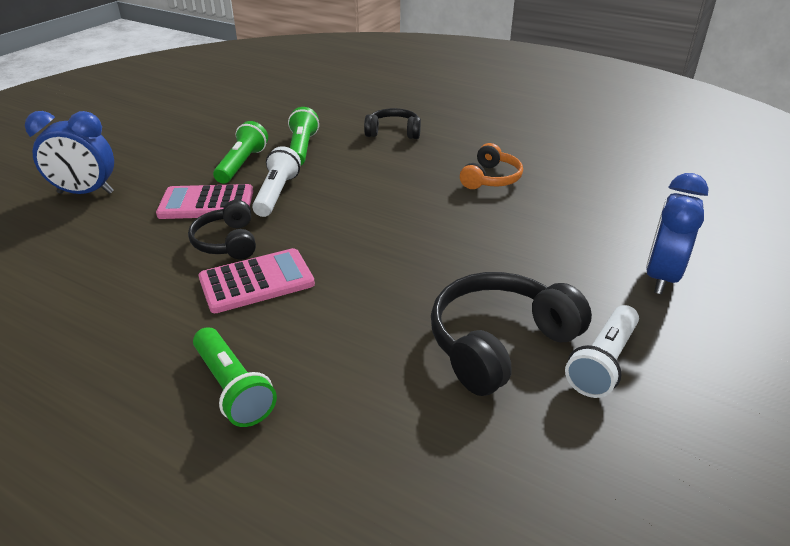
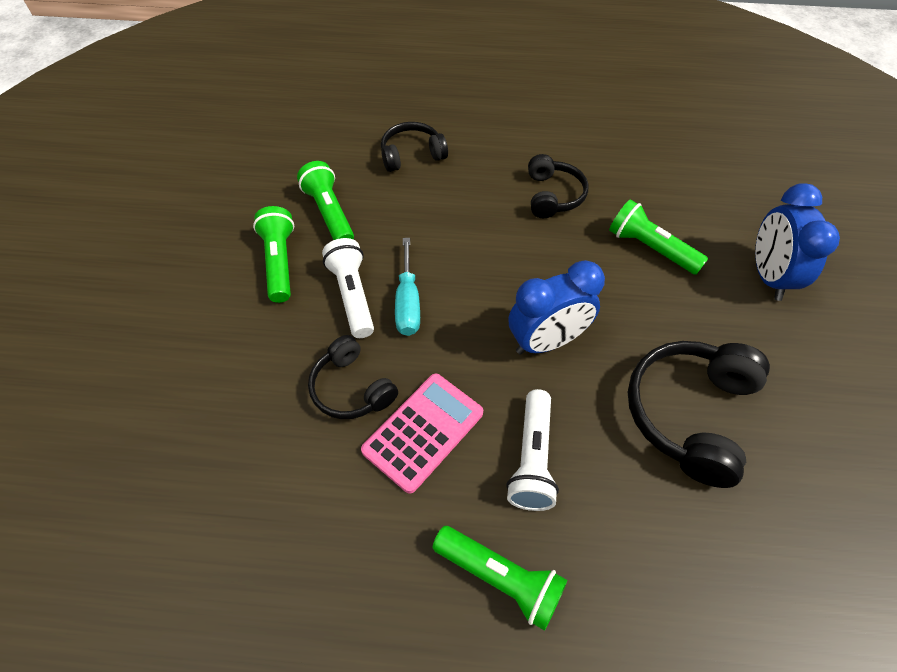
camera: 25 degrees left, 20 degrees up
blue clock [25,111,114,194] -> blue clock moved to [509,260,605,355]
pink calculator [156,184,253,219] -> none
orange headphones [460,143,523,189] -> black headphones [528,154,589,218]
white flashlight [565,305,639,398] -> white flashlight moved to [506,389,559,511]
none -> turquoise screwdriver [395,238,420,336]
none -> green flashlight [609,199,708,275]

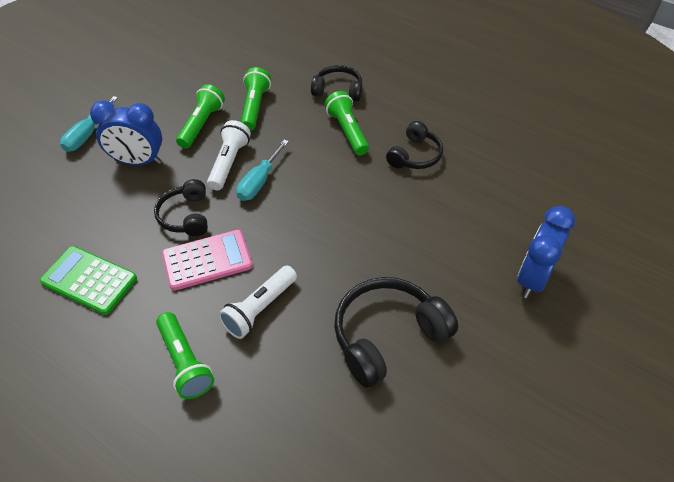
camera: 30 degrees right, 5 degrees down
blue clock [509,260,605,355] -> blue clock moved to [90,100,162,165]
green flashlight [609,199,708,275] -> green flashlight moved to [325,91,369,156]
none -> green calculator [40,246,137,315]
none -> turquoise screwdriver [60,96,118,152]

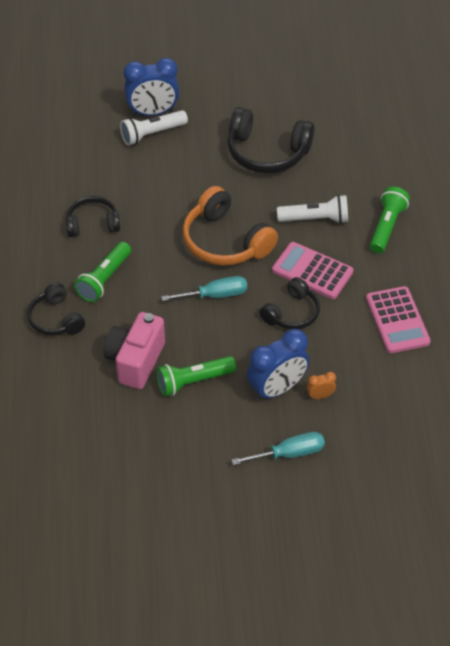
camera: 130 degrees left, 0 degrees up
green calculator [40,246,137,315] -> pink calculator [366,286,431,353]
blue clock [90,100,162,165] -> blue clock turned 90 degrees clockwise [247,329,309,401]
white flashlight [207,120,251,190] -> white flashlight moved to [120,110,188,146]
green flashlight [241,67,271,131] -> pink camera [103,312,165,389]
none -> orange headphones [182,186,278,266]
none -> orange clock [307,372,336,399]

